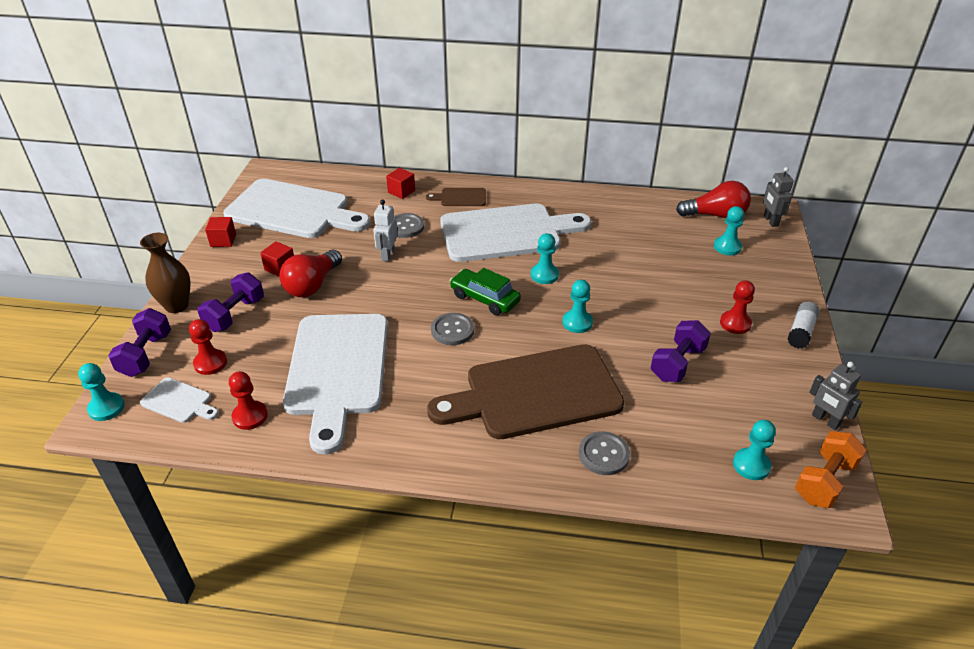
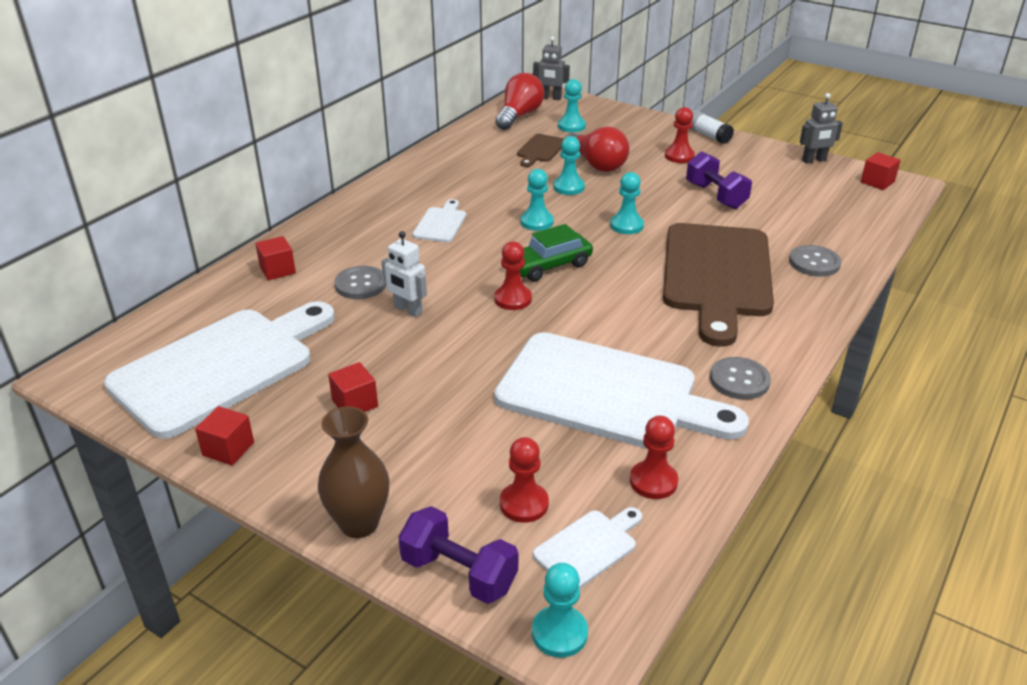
camera: 65 degrees left, 5 degrees down
purple dumbbell [198,272,264,332] -> none
red light bulb [279,250,342,297] -> red light bulb moved to [565,126,629,172]
brown cutting board [426,188,486,206] -> brown cutting board moved to [517,134,564,167]
grey button [431,313,474,345] -> grey button moved to [710,357,771,400]
white cutting board [440,204,591,262] -> white cutting board [413,199,466,242], size x0.42
turquoise pawn [733,420,776,480] -> turquoise pawn moved to [553,136,585,195]
orange dumbbell [795,431,866,508] -> red cube [861,152,901,190]
none -> red pawn [494,242,532,310]

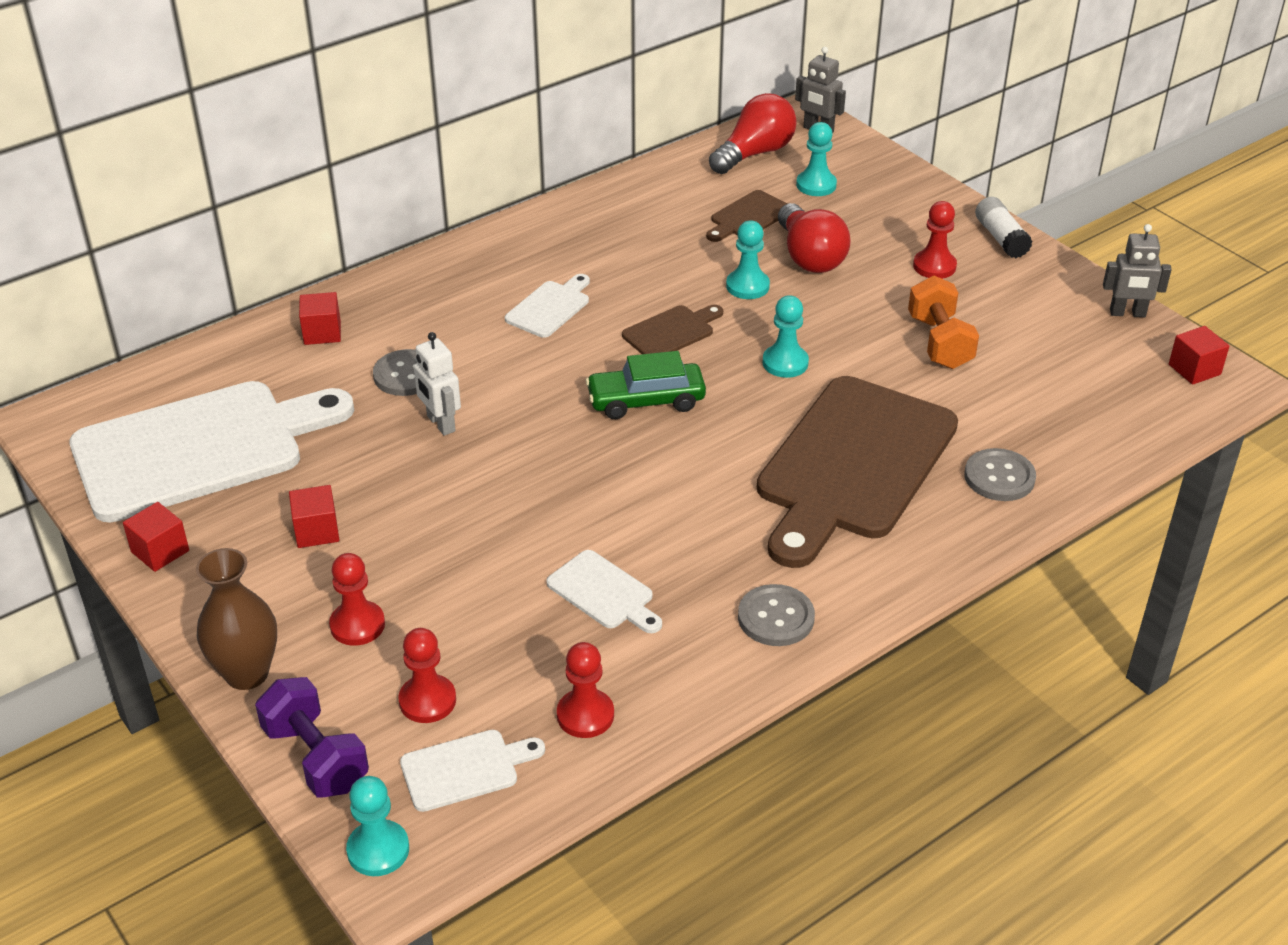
camera: 20 degrees right, 5 degrees up
red pawn [494,242,532,310] -> red pawn moved to [329,553,385,646]
white cutting board [494,332,749,449] -> white cutting board [546,550,662,633], size x0.42
turquoise pawn [520,169,554,231] -> brown cutting board [622,304,723,354]
purple dumbbell [686,151,752,209] -> orange dumbbell [908,276,979,369]

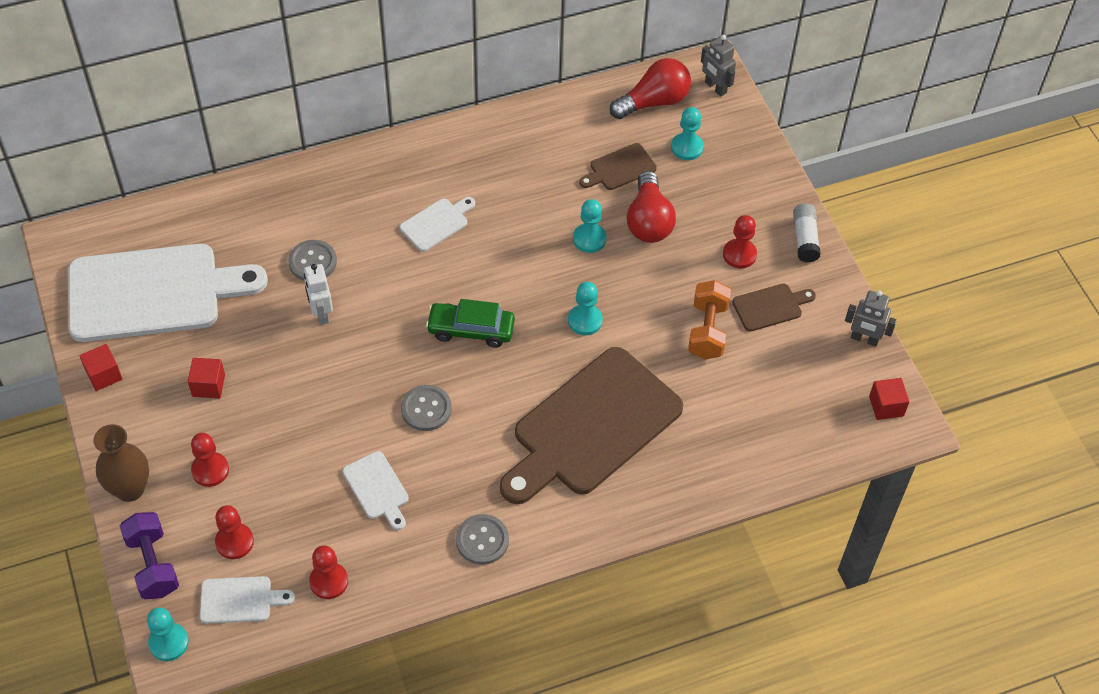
camera: 15 degrees right, 15 degrees up
red cube [299,292,341,345] -> none
brown cutting board [622,304,723,354] -> brown cutting board moved to [732,284,816,332]
grey button [964,448,1036,501] -> grey button moved to [401,385,452,431]

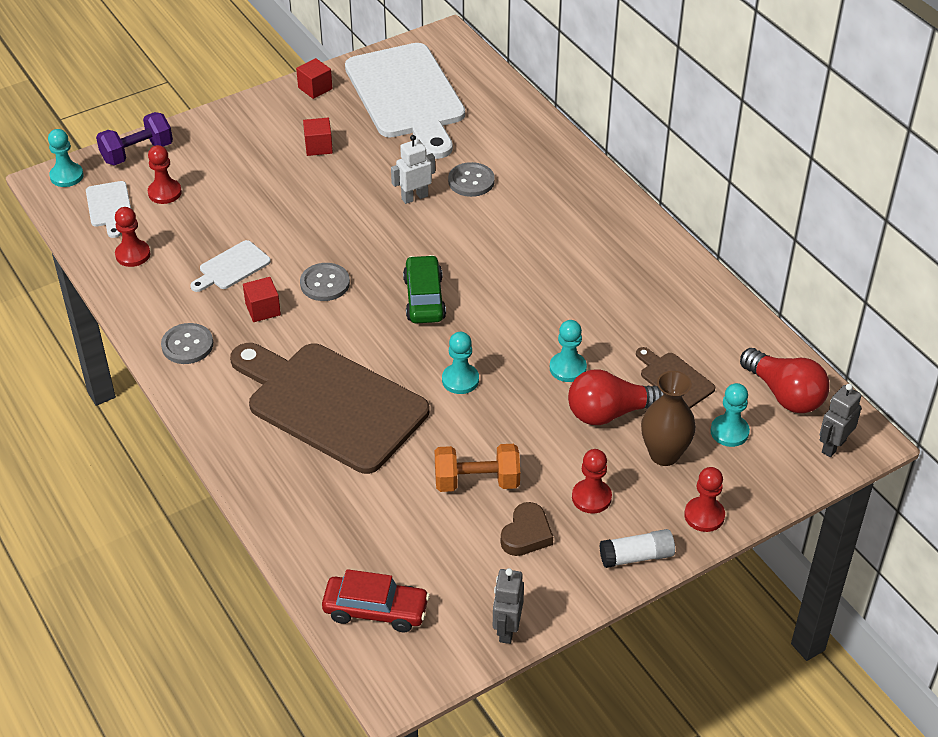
camera: 80 degrees right, 10 degrees down
brown vase [93,424,149,502] -> brown vase moved to [641,371,696,466]
red pawn [191,433,229,487] -> red pawn moved to [684,467,725,532]
white cutting board [400,197,475,252] -> none
brown cutting board [732,284,816,332] -> brown heart [501,502,553,556]
red cube [869,378,910,420] -> red cube moved to [243,277,281,322]
none -> red car [322,569,430,632]

